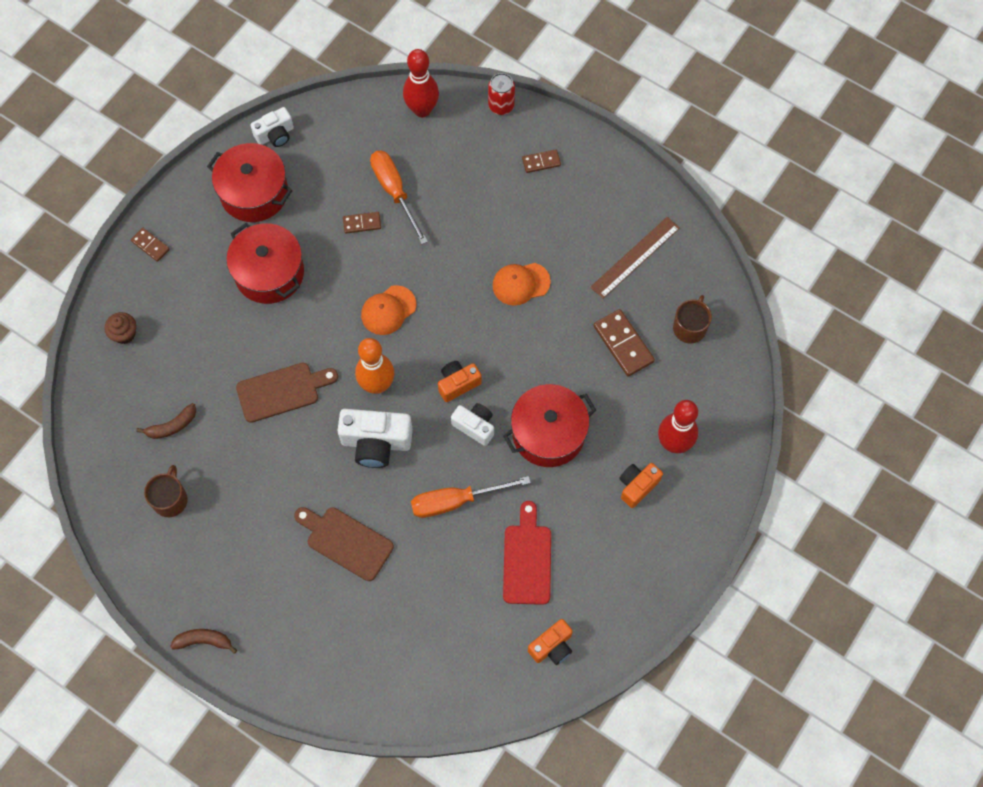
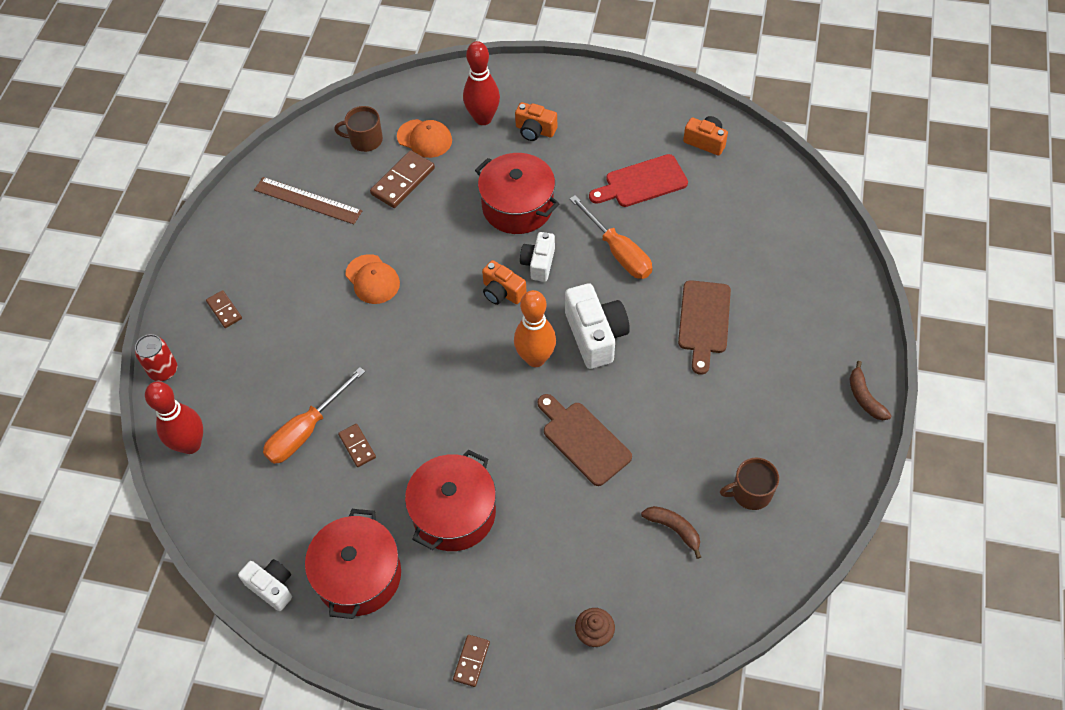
camera: 110 degrees left, 10 degrees down
orange cap [361,285,416,335] -> orange cap moved to [397,119,452,158]

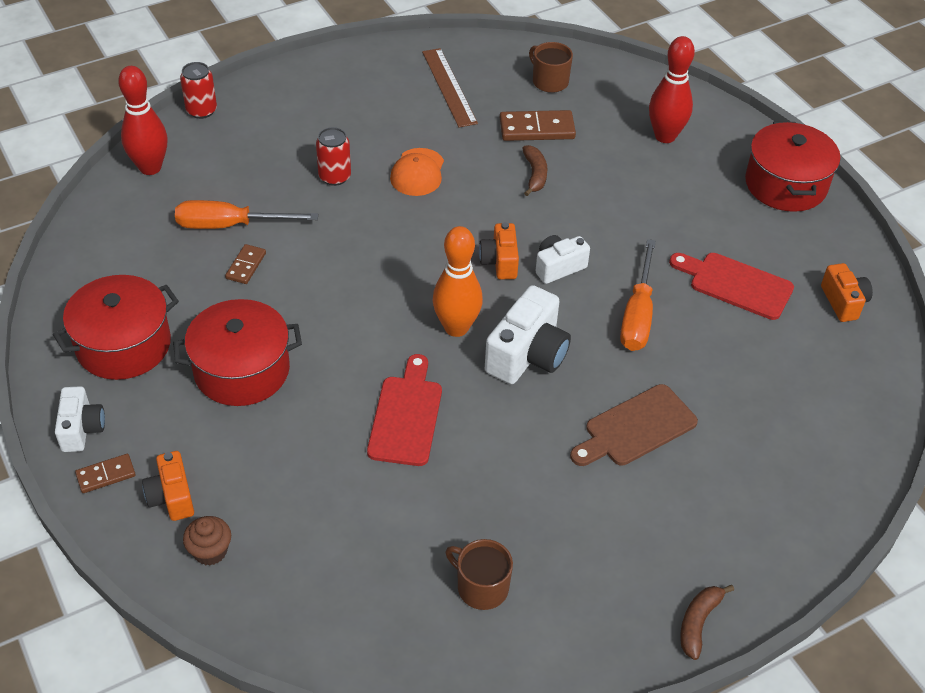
camera: 45 degrees right, 10 degrees down
brown domino [206,290,242,328] -> none
white camera [238,559,292,611] -> white camera moved to [55,386,105,452]
orange cap [397,119,452,158] -> none
red pot [475,153,559,234] -> red pot moved to [745,122,841,212]
orange camera [515,102,557,141] -> orange camera moved to [142,451,194,521]
brown cutting board [538,394,632,486] -> red cutting board [367,354,442,466]
brown banana [641,506,701,559] -> brown banana moved to [522,145,547,196]
none -> red can [316,127,351,186]

